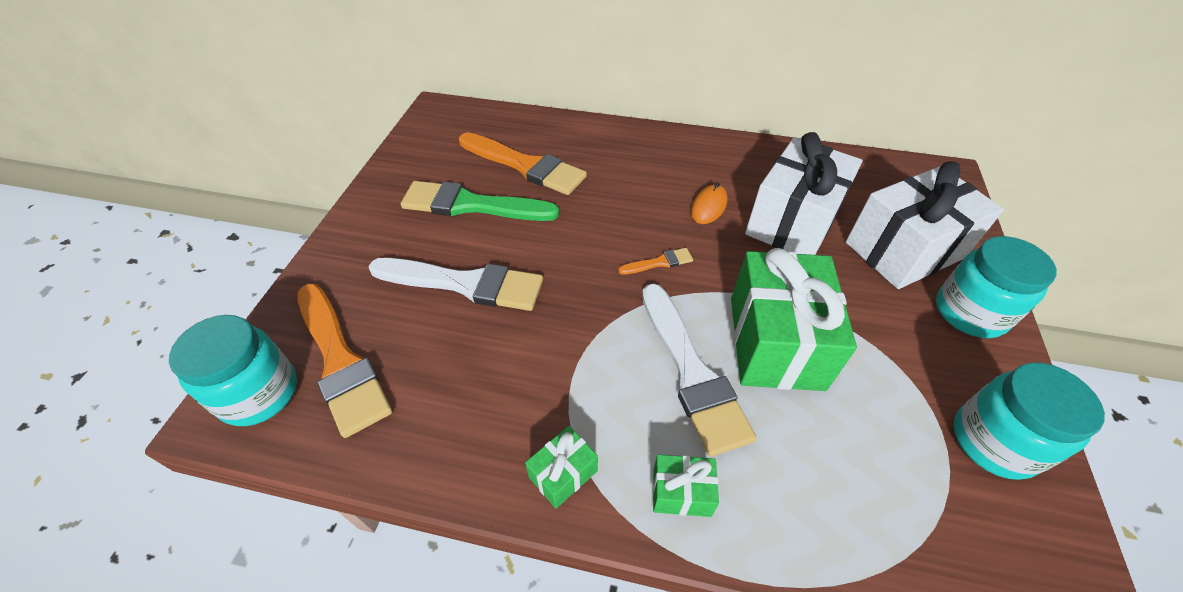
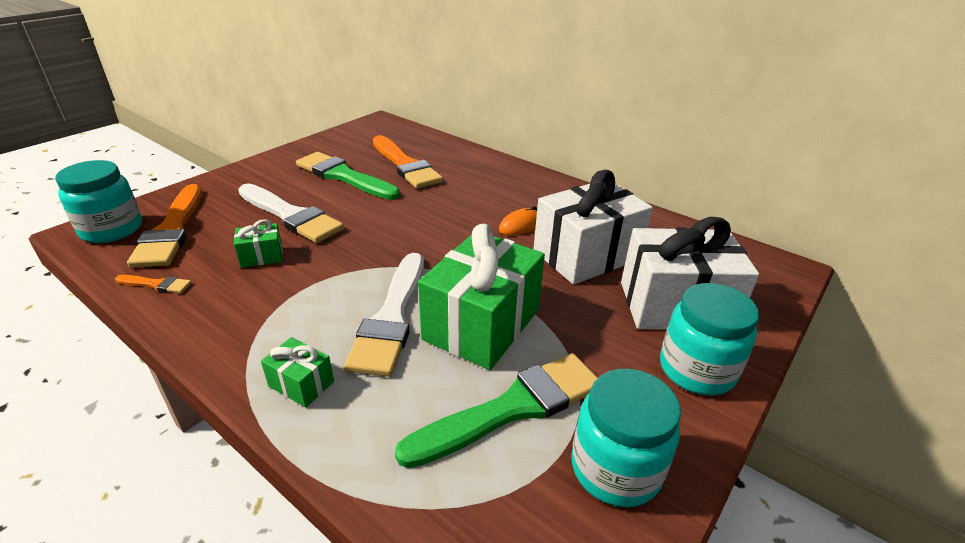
camera: 25 degrees right, 15 degrees down
green gift [525,426,598,509] -> green gift moved to [234,219,283,268]
orange brush [618,248,693,275] -> orange brush moved to [115,275,192,293]
none -> green brush [395,353,598,468]

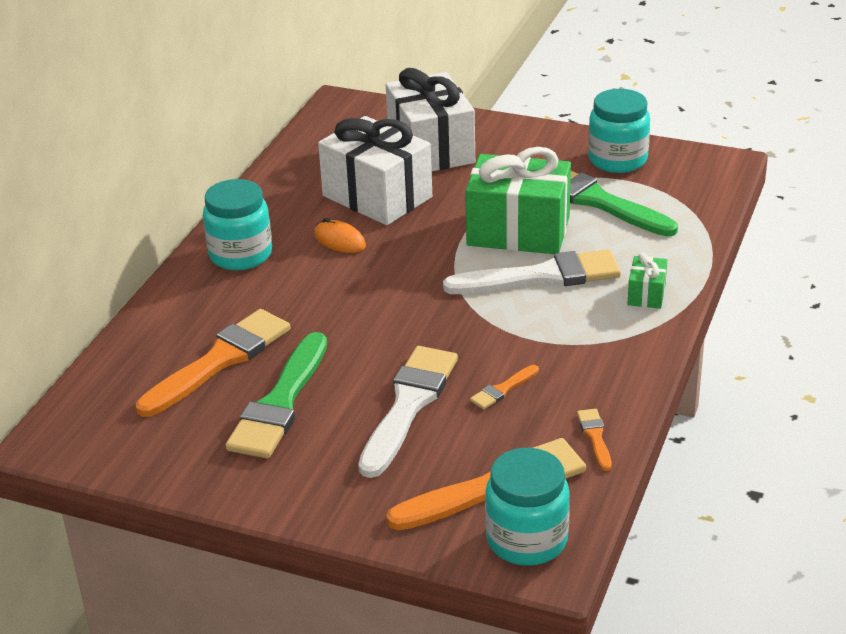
camera: 105 degrees left, 0 degrees up
green gift [234,219,283,268] -> orange brush [470,365,539,410]
turquoise jar [660,283,759,396] -> turquoise jar moved to [203,179,272,270]

